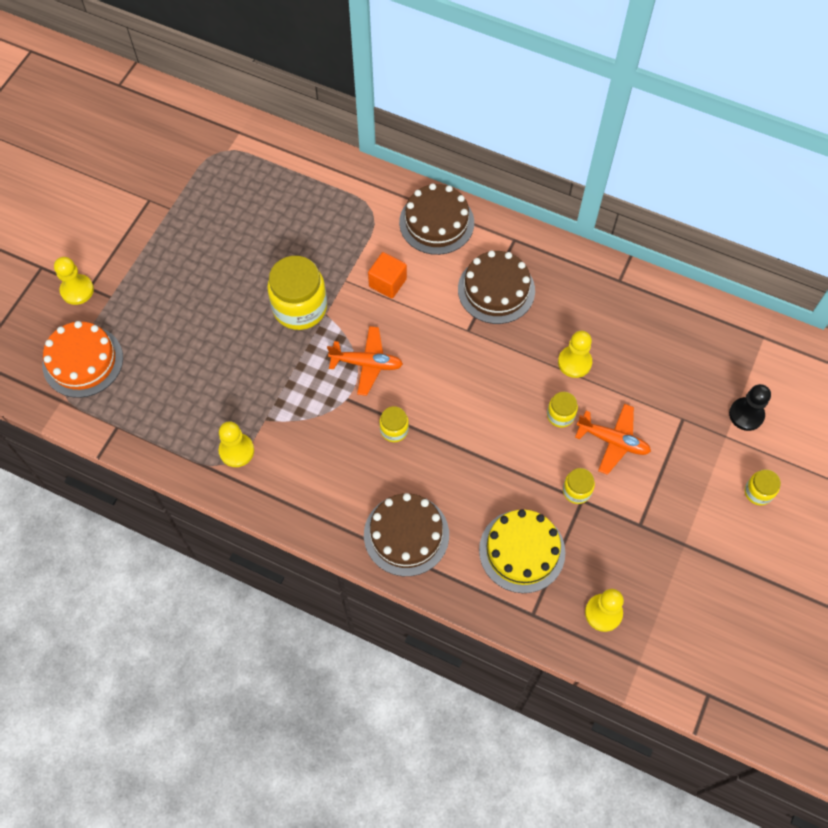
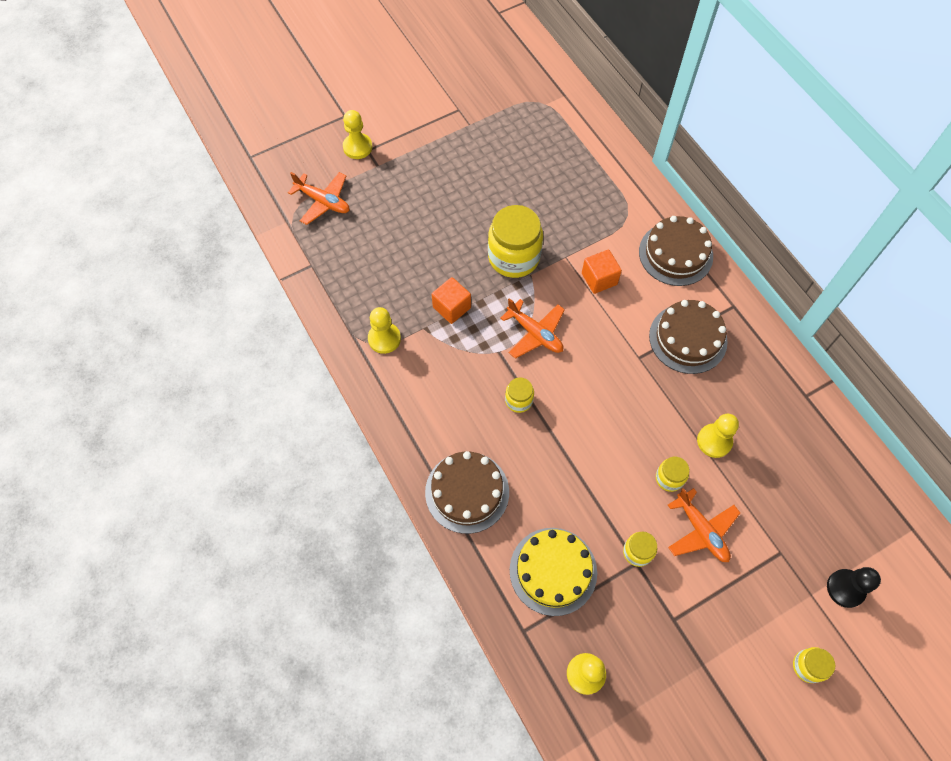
camera: 35 degrees right, 0 degrees up
orange cake [43,321,123,398] -> orange plane [288,172,349,225]
none -> orange cube [432,277,471,324]

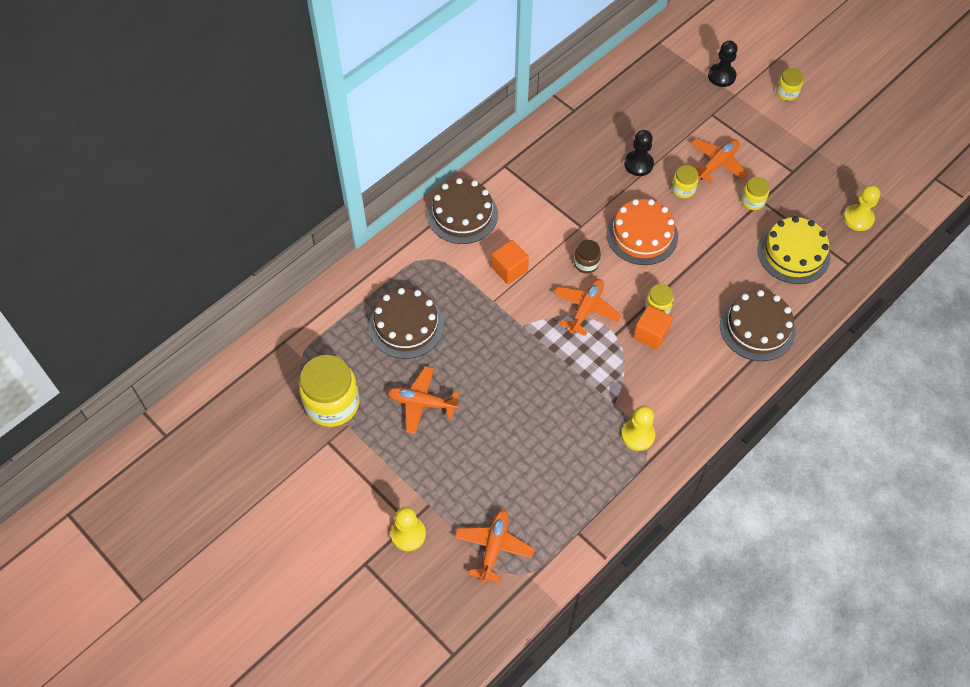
camera: 105 degrees left, 5 degrees down
orange cube [432,277,471,324] -> orange cube moved to [633,305,673,350]
yellow jar [488,205,543,278] -> yellow jar moved to [299,355,359,427]
brown cake [649,300,728,374] -> brown cake moved to [369,288,444,359]
yellow pawn [697,414,739,458] -> black pawn [624,130,654,176]
none -> orange plane [387,366,459,434]
none -> brown jar [574,240,601,274]
none -> orange cake [606,199,678,265]

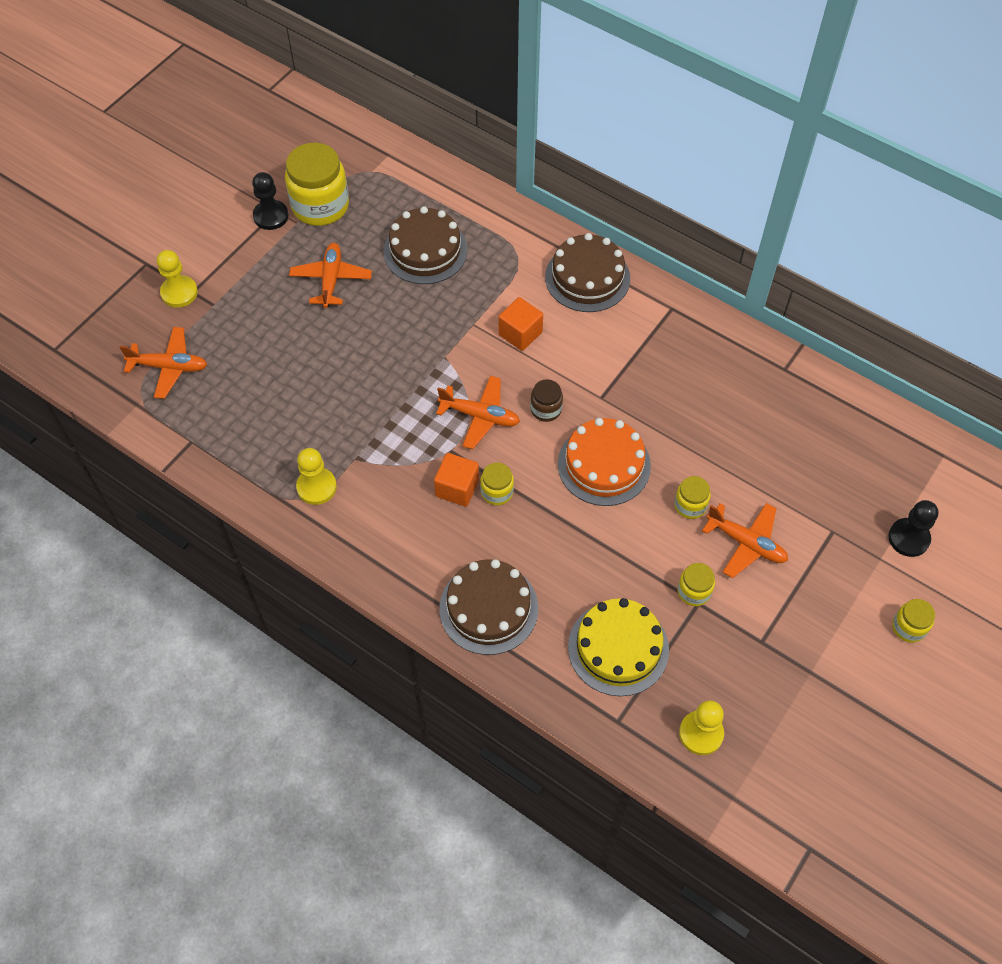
camera: 80 degrees right, 0 degrees up
black pawn [624,130,654,176] -> black pawn moved to [252,172,289,230]

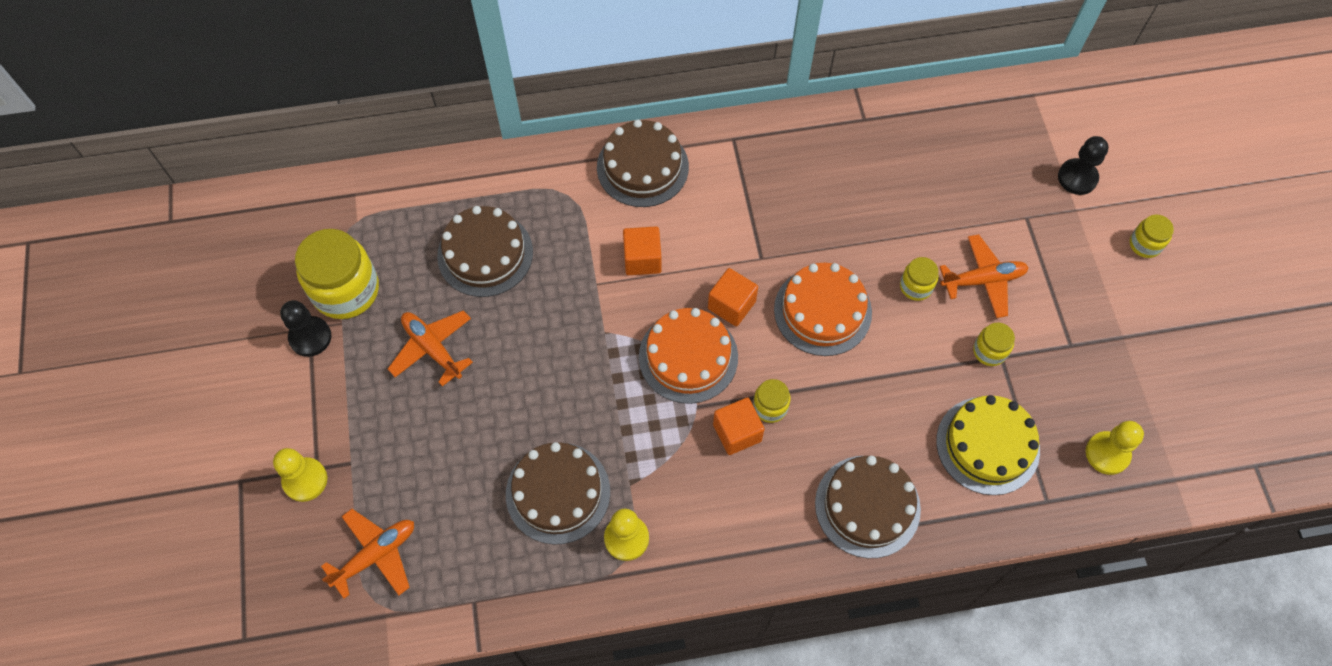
camera: 45 degrees left, 5 degrees up
orange plane [436,376,520,449] -> orange cake [639,308,738,404]
brown jar [530,379,563,422] -> orange cube [708,268,758,326]
none -> brown cake [506,442,610,545]

